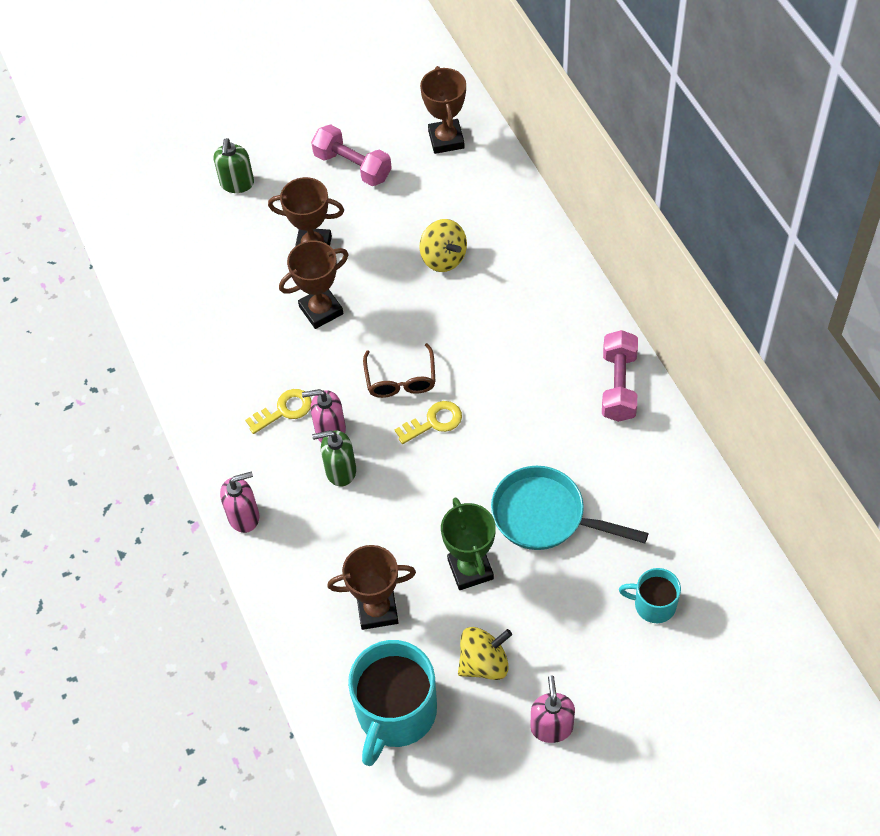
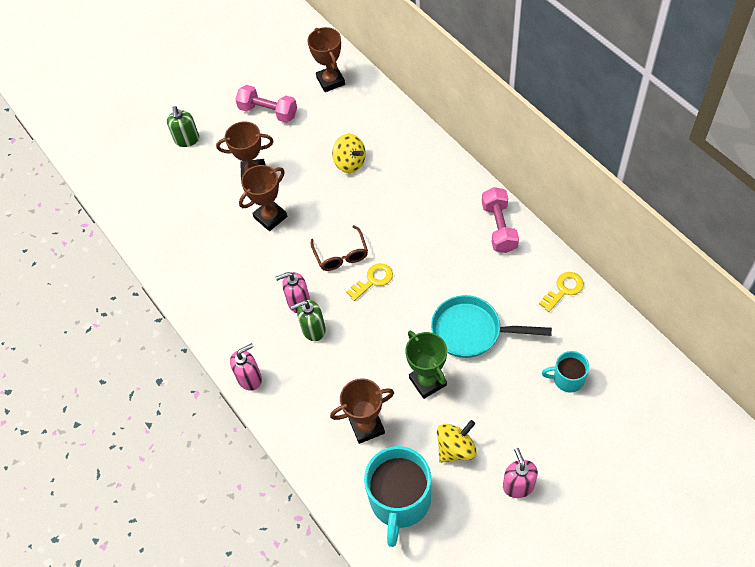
camera: 10 degrees left, 0 degrees up
yellow key [245,389,312,434] -> yellow key moved to [539,272,584,312]

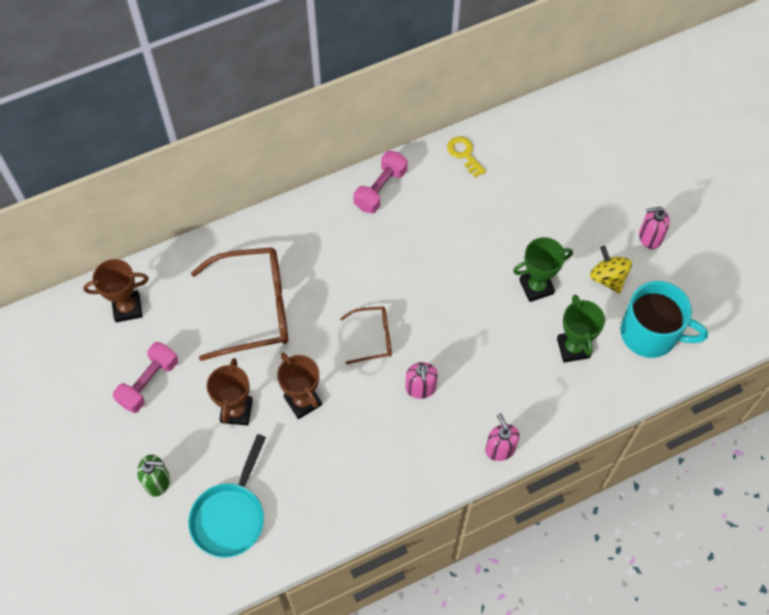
camera: 85 degrees left, 5 degrees up
green soap dispenser [291,300,326,341] -> none
brown trophy [330,378,394,444] -> green trophy [557,294,605,363]
yellow spinning top [332,134,366,173] -> brown glasses [191,247,288,361]
yellow key [346,263,393,301] -> none
turquoise pan [431,295,552,358] -> turquoise pan moved to [188,434,266,558]
pink dumbbell [482,187,519,253] -> pink dumbbell turned 60 degrees counterclockwise [354,151,407,214]
turquoise mug [542,351,589,393] -> none

